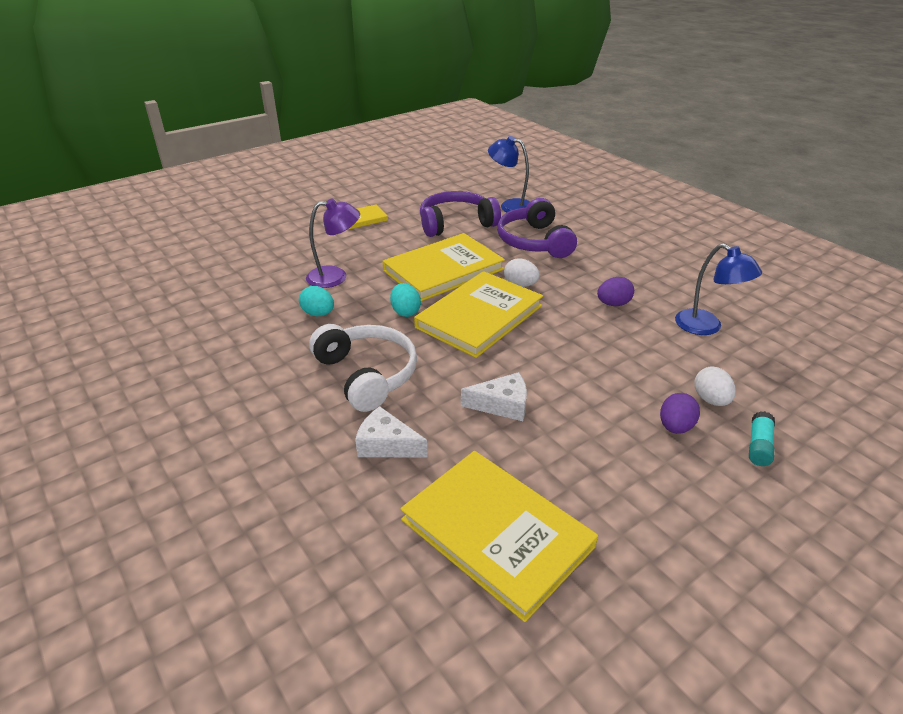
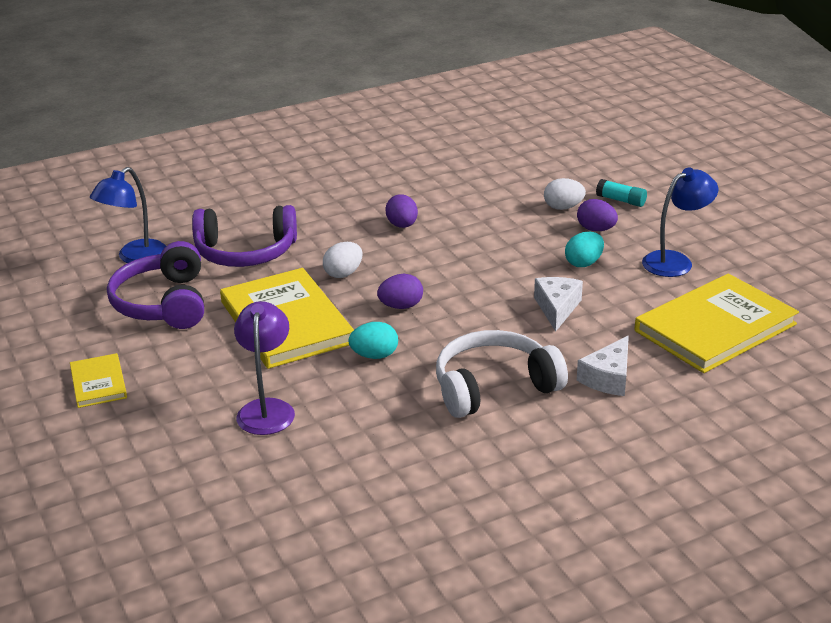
camera: 80 degrees left, 5 degrees down
turquoise egg [299,286,334,316] -> turquoise egg moved to [565,232,604,267]
yellow book [414,271,543,358] -> purple egg [377,274,423,309]
blue lamp [675,244,762,335] -> blue lamp moved to [642,168,718,277]

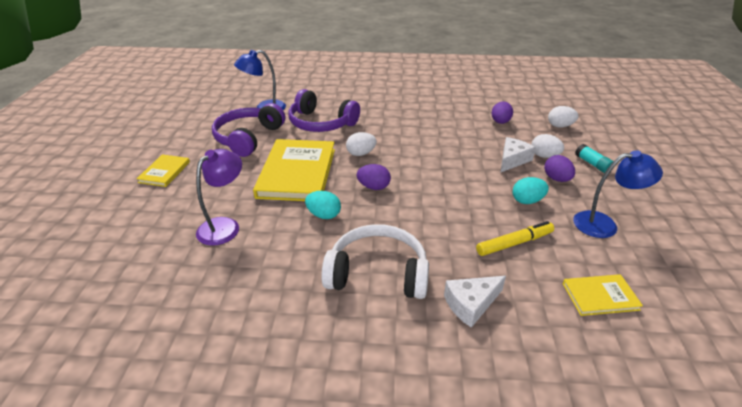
camera: 30 degrees right, 5 degrees up
purple egg [386,194,418,228] -> purple egg moved to [491,102,513,124]
white cheese [534,277,583,332] -> white cheese moved to [501,137,536,172]
yellow book [635,274,799,373] -> yellow book [563,274,643,316], size x0.49
none -> yellow marker [476,221,554,256]
none -> white egg [548,106,579,128]

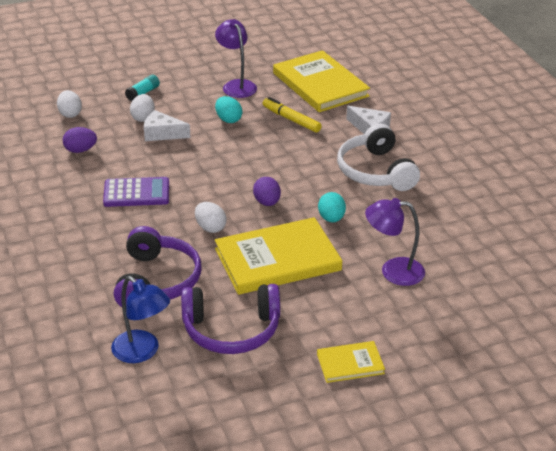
camera: 115 degrees left, 0 degrees up
purple egg [544,155,575,182] -> none
yellow book [563,274,643,316] -> yellow book [273,50,370,112], size x2.04
blue lamp [573,150,663,238] -> purple lamp [215,19,257,98]
none -> purple calculator [103,177,169,207]

